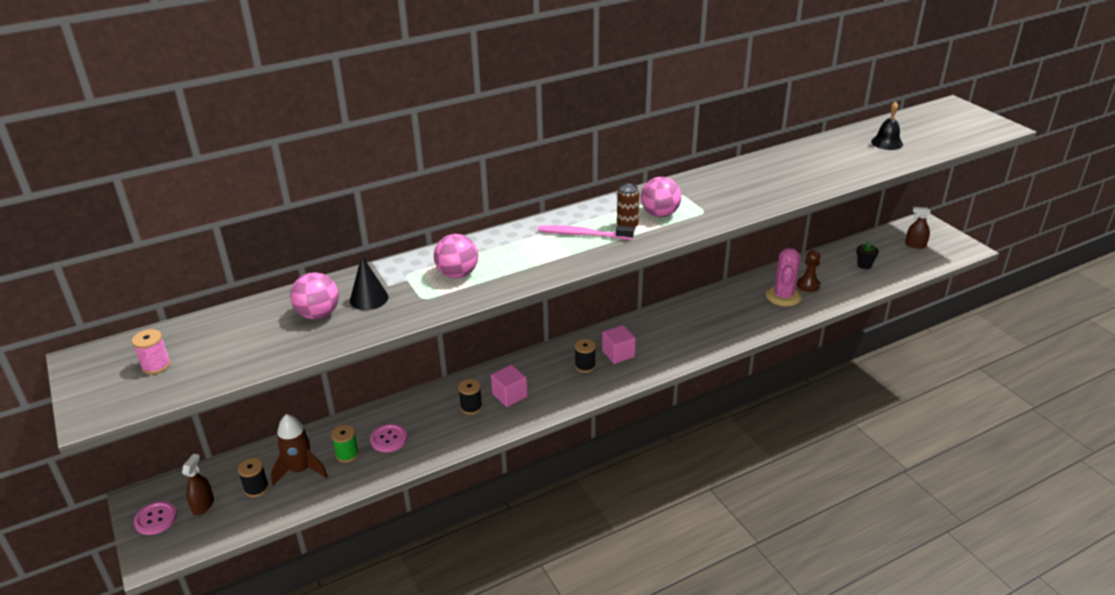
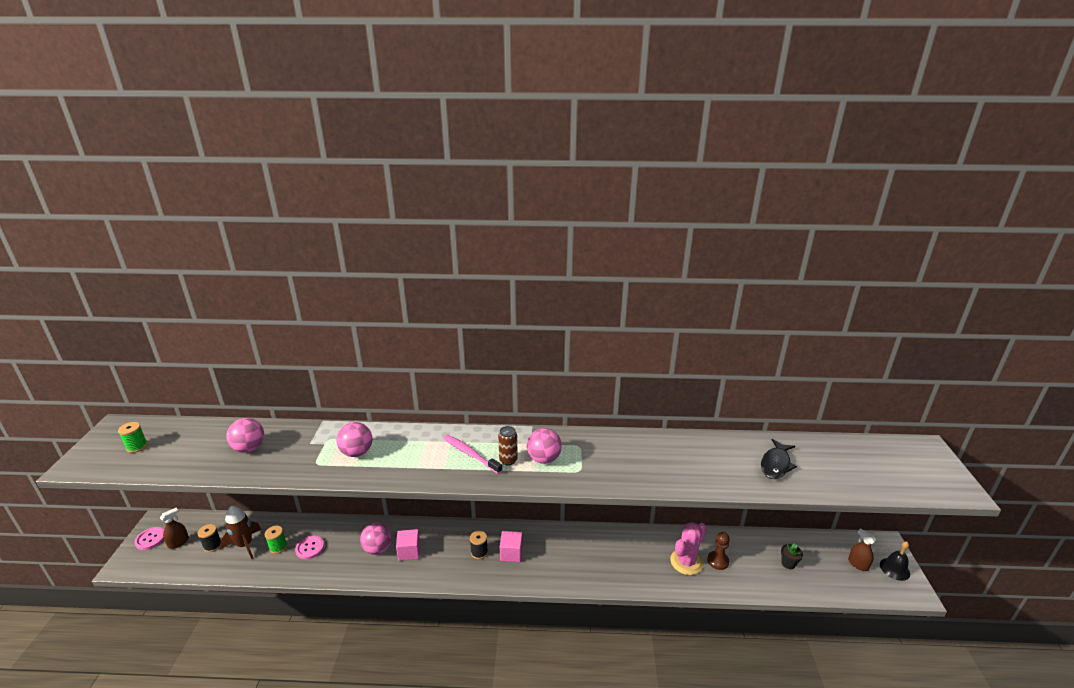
camera: 30 degrees right, 5 degrees down
pink spool [132,329,171,374] -> green spool [118,422,148,453]
black cone [350,256,388,310] -> none
black spool [458,379,482,415] -> pink ball [360,523,392,555]
black bell [871,102,903,150] -> black bell moved to [880,541,910,581]
none -> black fish [761,439,797,479]

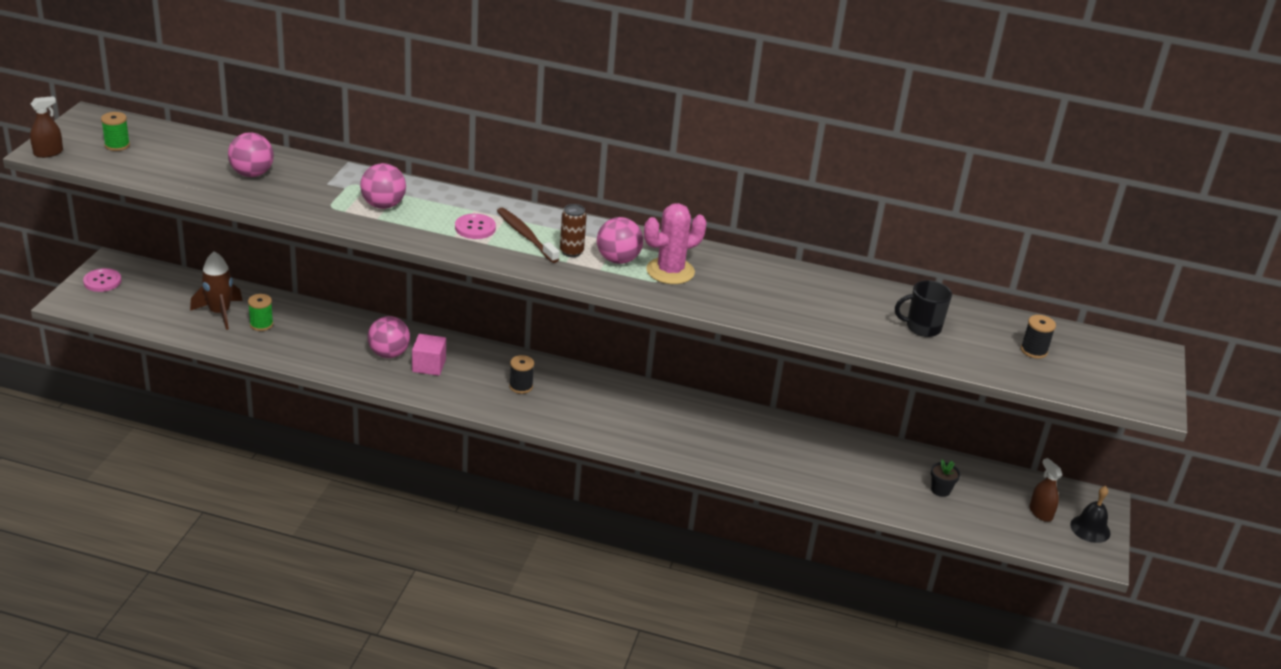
camera: 10 degrees right, 5 degrees up
brown spray bottle [160,508,189,549] -> brown spray bottle moved to [30,96,63,158]
black spool [197,524,221,552] -> black spool moved to [1021,315,1056,359]
pink button [295,536,324,559] -> pink button moved to [455,214,496,239]
pink toothbrush [443,435,502,474] -> brown toothbrush [497,208,559,263]
pink cube [500,531,523,562] -> none
pink cactus [670,522,707,575] -> pink cactus moved to [644,203,707,284]
brown pawn [707,532,730,570] -> none
black fish [761,439,797,479] -> black mug [895,280,952,337]

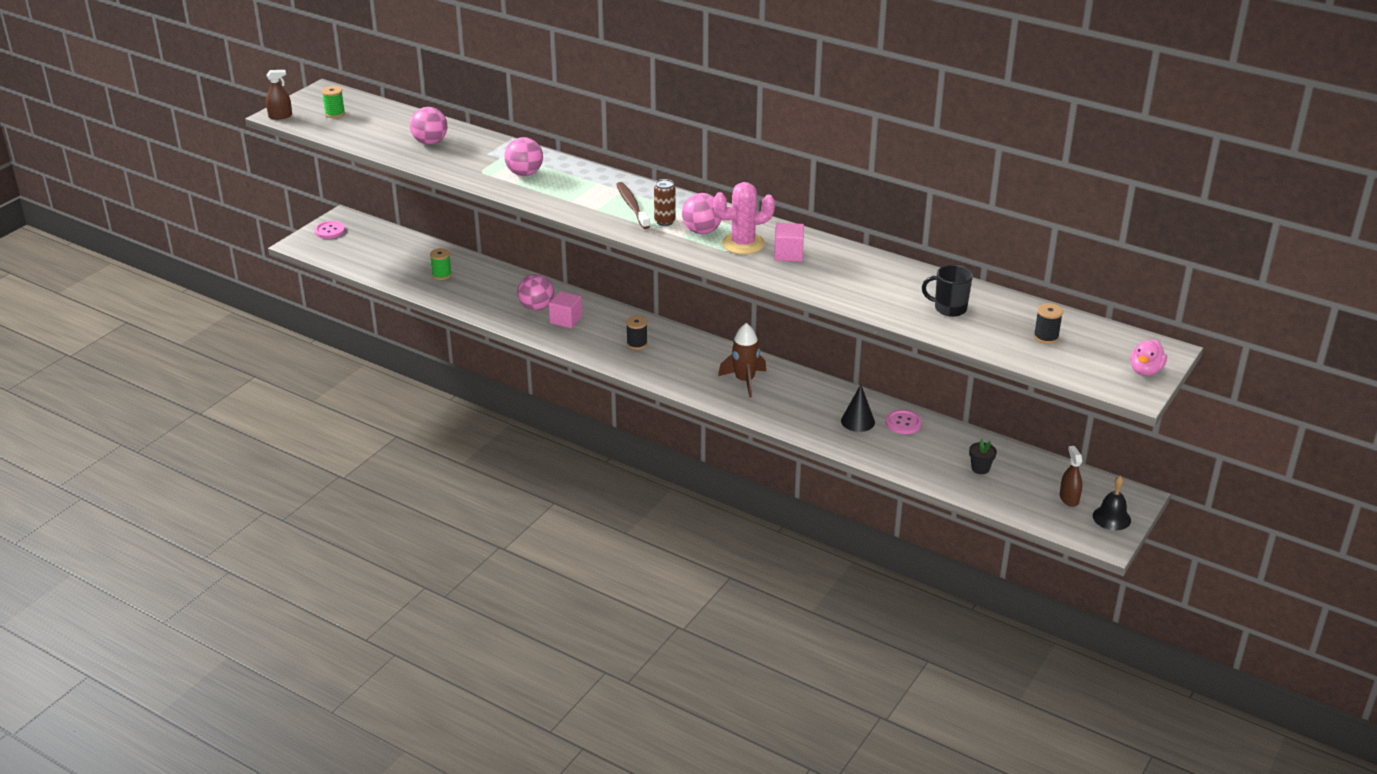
camera: 20 degrees right, 0 degrees up
brown rocket [190,251,243,330] -> brown rocket moved to [718,323,766,398]
pink button [455,214,496,239] -> pink button moved to [885,409,922,434]
none -> pink cube [774,223,804,262]
none -> black cone [841,384,875,432]
none -> pink duck [1130,340,1167,376]

